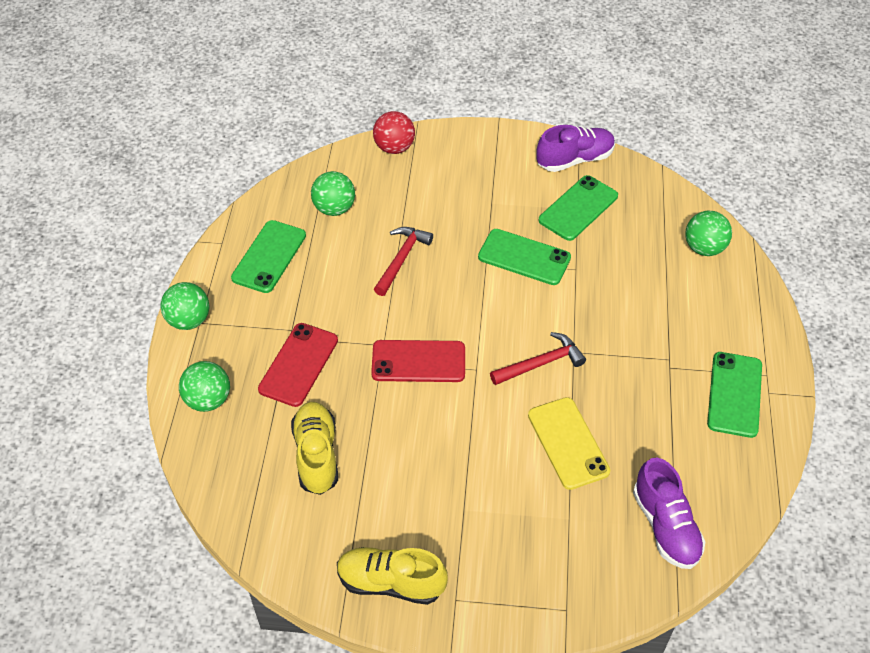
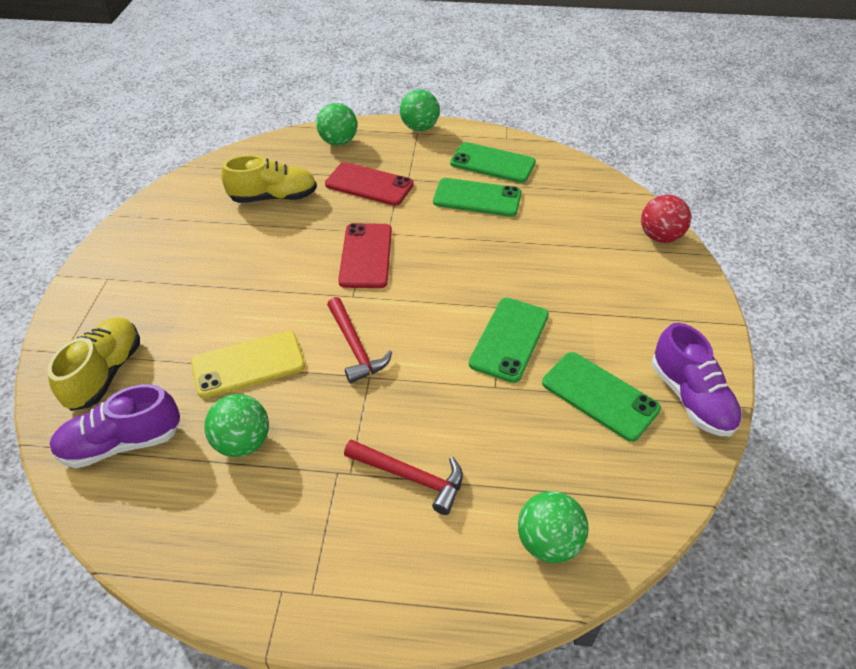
camera: 90 degrees right, 5 degrees down
green ball [311,171,355,216] -> green ball moved to [204,394,269,457]
yellow shoe [337,547,448,605] -> yellow shoe moved to [47,317,140,411]
red hammer [374,227,433,296] -> red hammer moved to [344,439,463,515]
green phone [707,352,762,438] -> green phone moved to [433,178,522,217]

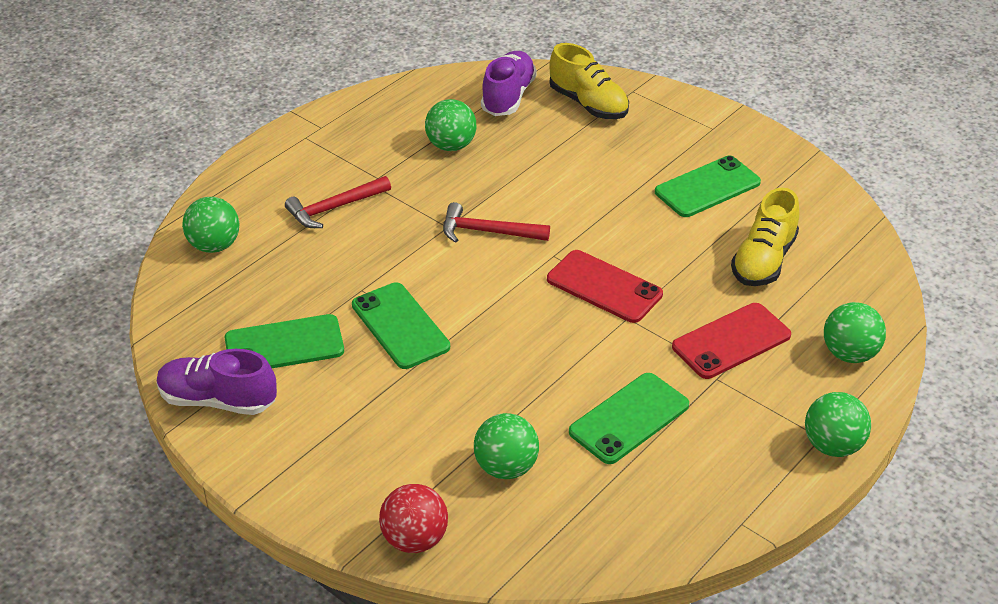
camera: 125 degrees right, 5 degrees down
yellow phone [191,331,305,398] -> none
green phone [450,142,536,183] -> green phone moved to [655,156,761,217]
none -> green ball [474,413,539,479]

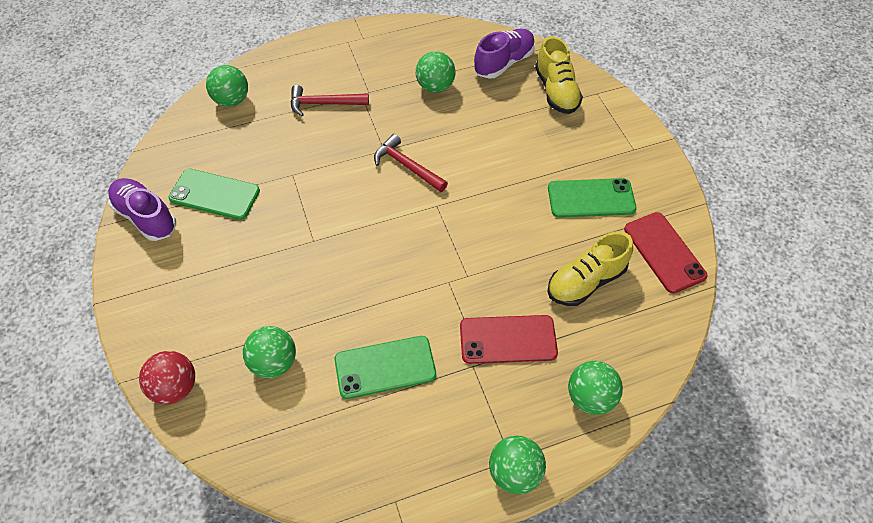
camera: 30 degrees right, 15 degrees up
green phone [352,282,450,369] -> none
red phone [547,250,663,323] -> red phone moved to [624,212,707,294]

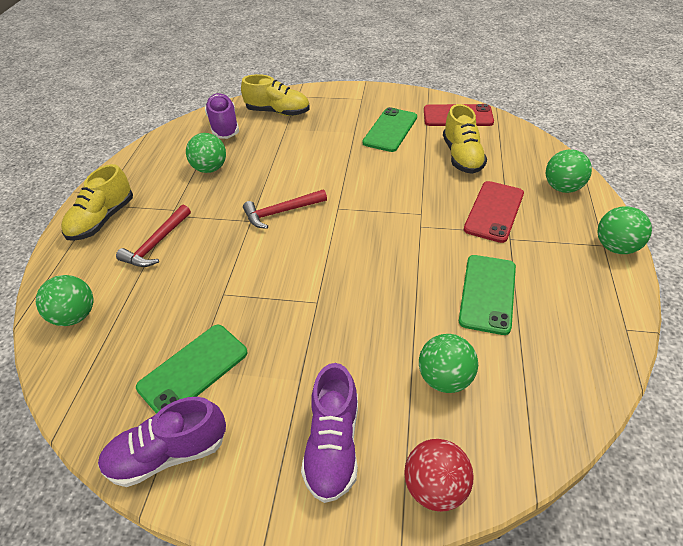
camera: 60 degrees left, 10 degrees down
none -> yellow shoe [61,164,133,241]
none -> purple shoe [301,363,358,503]

